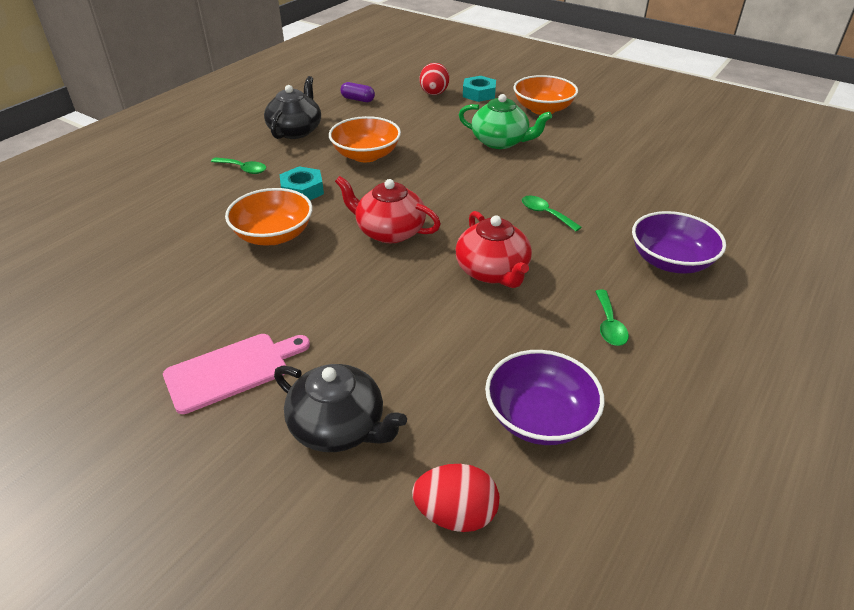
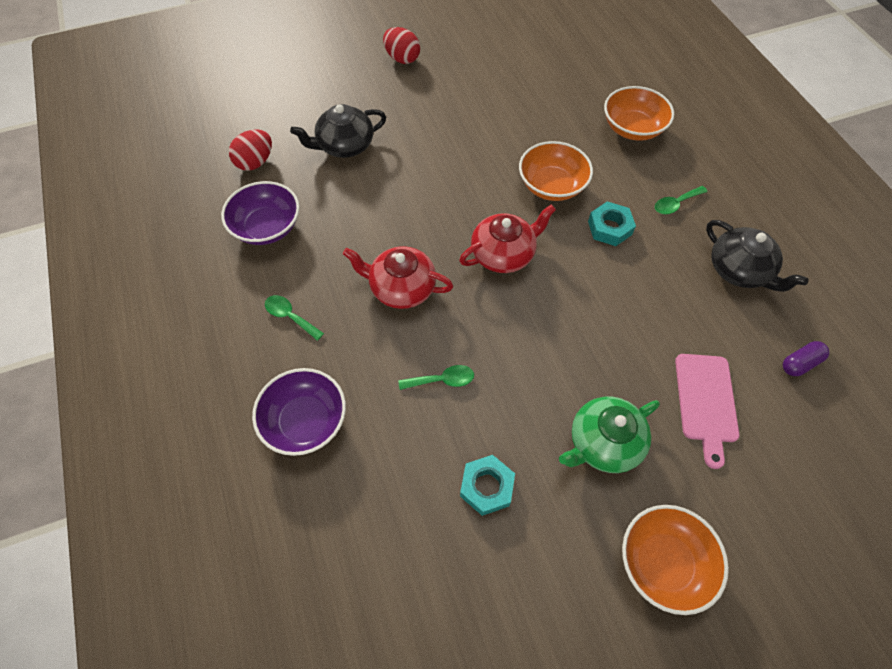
camera: 125 degrees right, 20 degrees up
pink cutting board [163,334,310,414] -> pink cutting board moved to [675,354,740,469]
orange bowl [329,116,401,162] -> orange bowl moved to [604,86,674,141]
red egg [420,63,449,95] -> red egg moved to [383,27,420,64]
turquoise nut [463,76,496,102] -> turquoise nut moved to [460,455,515,516]

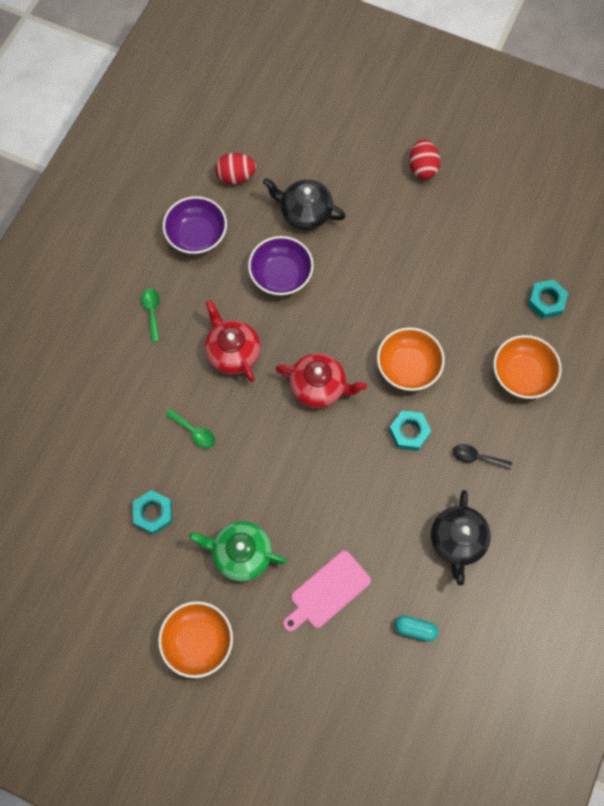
camera: 45 degrees right, 10 degrees up
purple bowl [252,368,346,456] -> purple bowl moved to [248,236,314,296]
green spoon [655,186,708,214] -> black spoon [453,444,512,470]
purple capsule [783,341,830,376] -> turquoise capsule [395,616,438,642]
none -> turquoise nut [527,279,568,319]

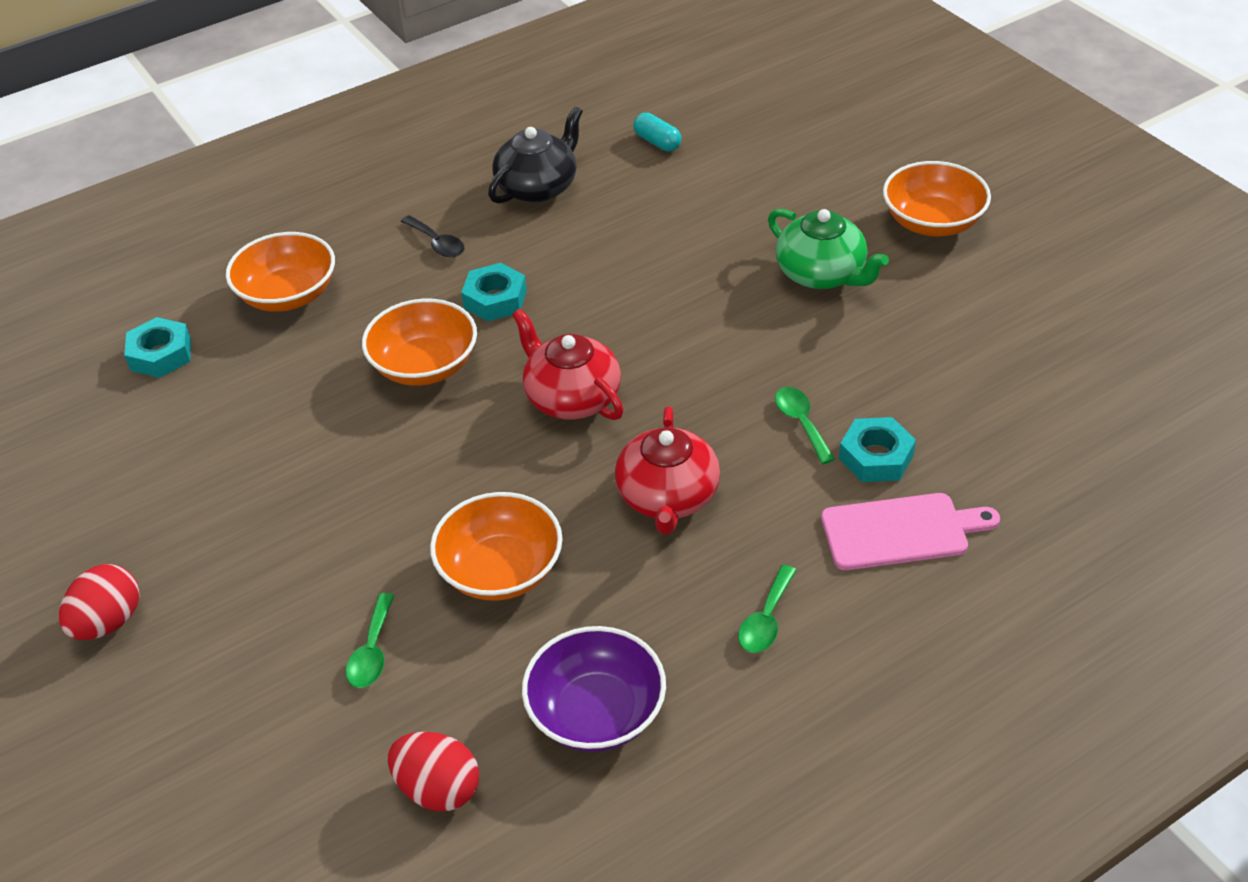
camera: 145 degrees left, 25 degrees down
turquoise nut [133,490,172,534] -> turquoise nut moved to [839,417,916,482]
purple bowl [248,236,314,296] -> orange bowl [430,492,562,601]
black teapot [263,178,345,230] -> green spoon [346,593,395,688]
pink cutting board [283,551,371,631] -> pink cutting board moved to [821,493,1000,570]

